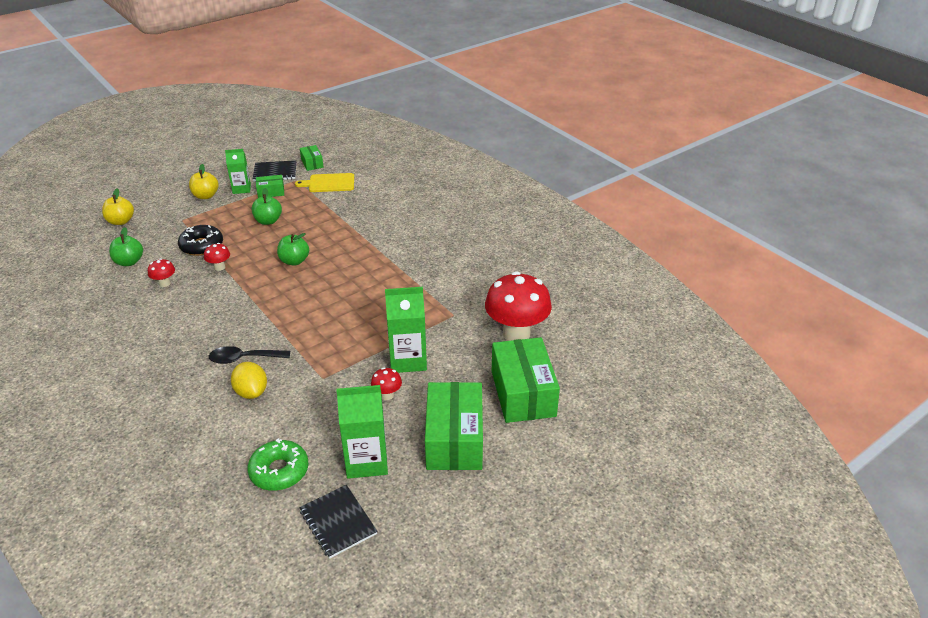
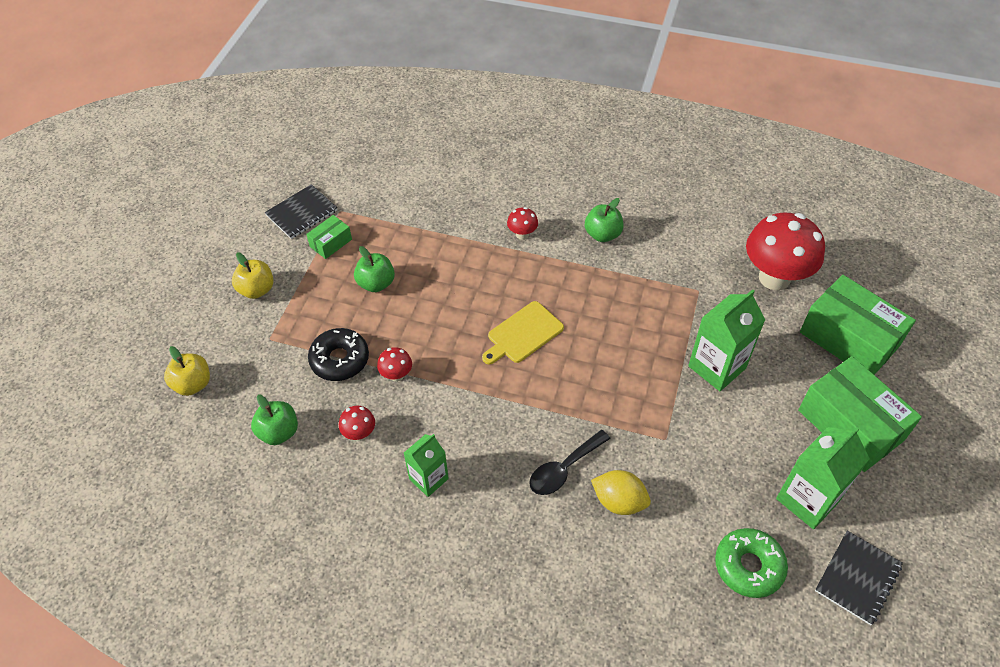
camera: 35 degrees left, 15 degrees up
green carton [225,149,251,194] -> green carton moved to [404,434,449,497]
green apple [277,233,309,266] -> green apple moved to [585,198,624,242]
yellow cutting board [295,173,354,192] -> yellow cutting board moved to [482,301,564,364]
black notebook [299,485,377,559] -> black notebook turned 75 degrees counterclockwise [815,530,903,625]
green box [300,145,324,171] -> none
red mushroom [371,367,402,400] -> red mushroom moved to [507,207,538,240]

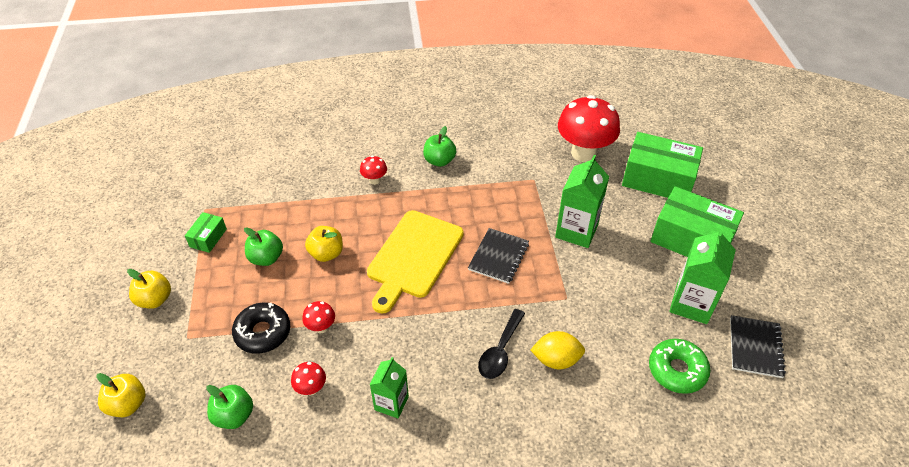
camera: 25 degrees left, 5 degrees down
black notebook [265,184,337,239] -> black notebook moved to [468,228,529,284]
yellow cutting board [482,301,564,364] -> yellow cutting board [367,210,464,314], size x1.62
none -> yellow apple [305,226,343,262]

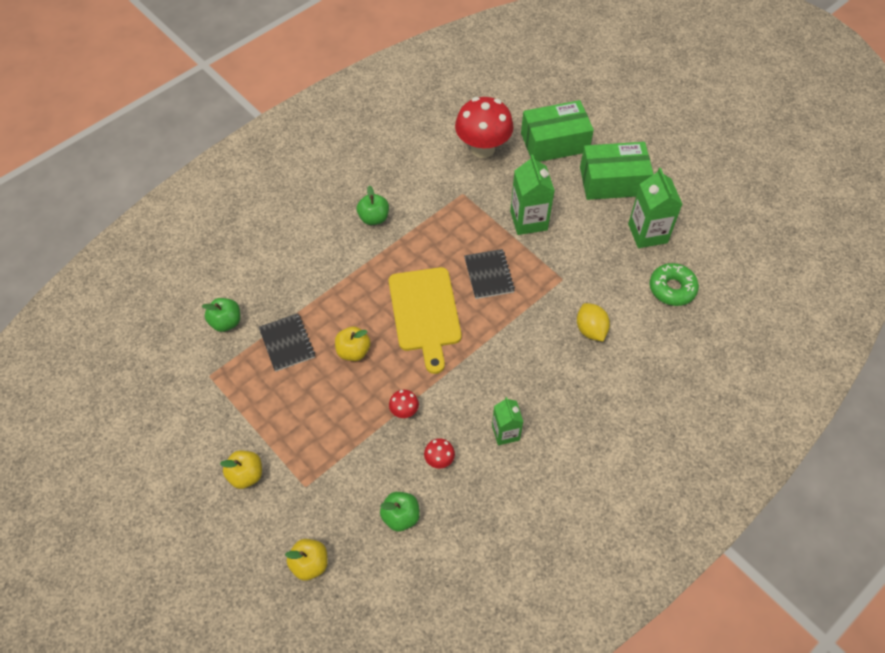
camera: 35 degrees left, 10 degrees up
green box [185,212,227,253] -> none
black donut [232,302,290,354] -> none
green apple [244,227,283,266] -> green apple moved to [202,298,240,332]
red mushroom [360,156,387,185] -> none
black spoon [478,309,525,379] -> none
yellow lemon [530,331,585,369] -> yellow lemon turned 75 degrees counterclockwise [577,303,610,342]
black notebook [730,315,786,378] -> black notebook moved to [259,313,315,372]

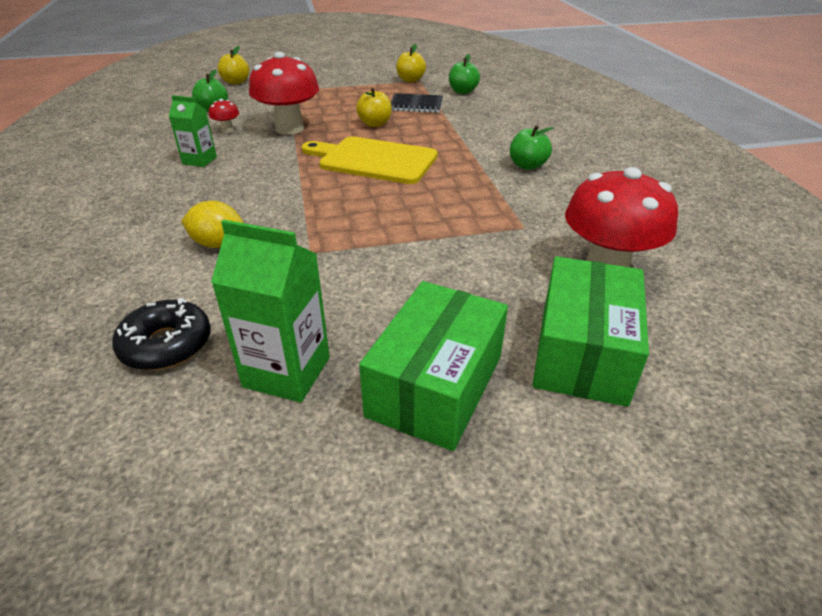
camera: 120 degrees right, 20 degrees down
yellow apple [220,450,262,489] -> yellow apple moved to [396,44,426,82]
red mushroom [389,390,419,418] -> red mushroom [249,52,319,135], size x2.30
black notebook [464,249,515,299] -> none
green carton [510,154,555,235] -> none
green donut [650,263,699,306] -> black donut [112,298,211,370]

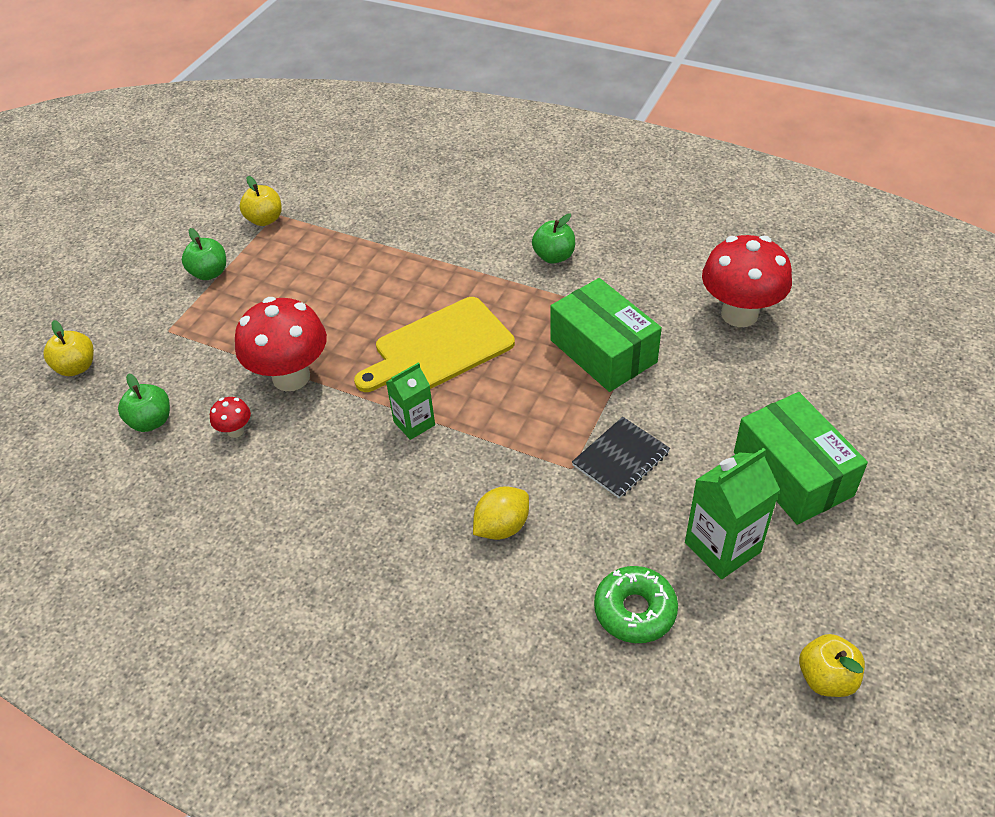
camera: 50 degrees left, 10 degrees up
black donut [112,298,211,370] -> green donut [594,566,678,643]
green carton [169,95,217,167] -> green carton moved to [386,362,435,440]
yellow apple [356,88,392,127] -> yellow apple moved to [799,634,865,697]
black notebook [391,93,443,113] -> black notebook moved to [572,417,670,498]
green apple [449,54,480,94] -> green apple moved to [182,228,226,280]
green box [532,256,649,407] -> green box moved to [550,278,662,392]

